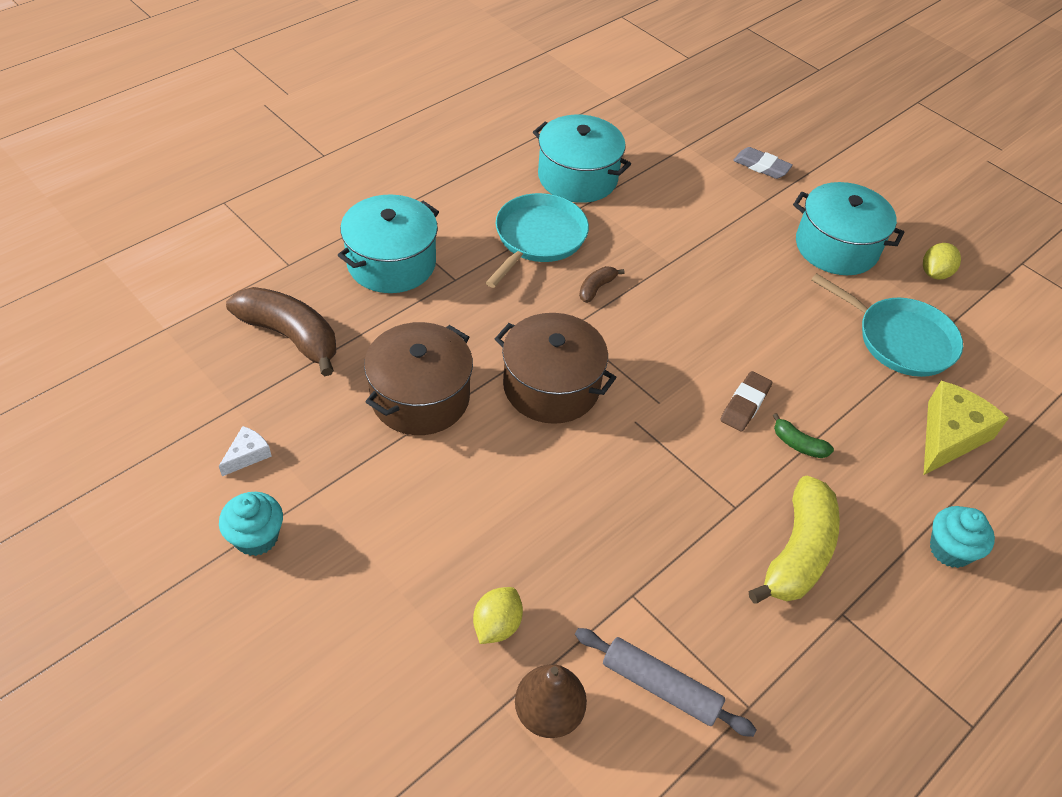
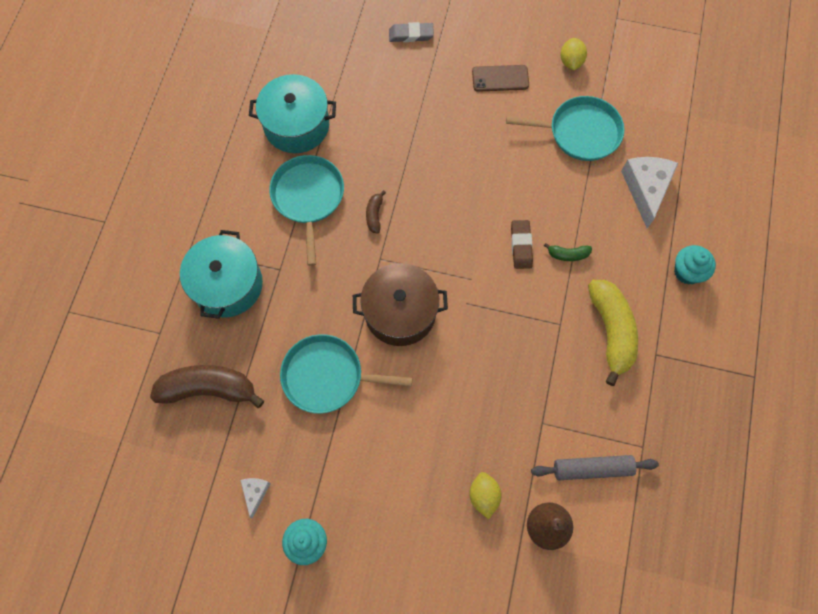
camera: 30 degrees left, 20 degrees up
brown pot [364,322,473,435] -> turquoise pan [280,334,412,414]
turquoise pot [793,182,905,275] -> brown phone [472,65,529,92]
yellow cheese [924,381,1009,475] -> white cheese [621,157,678,228]

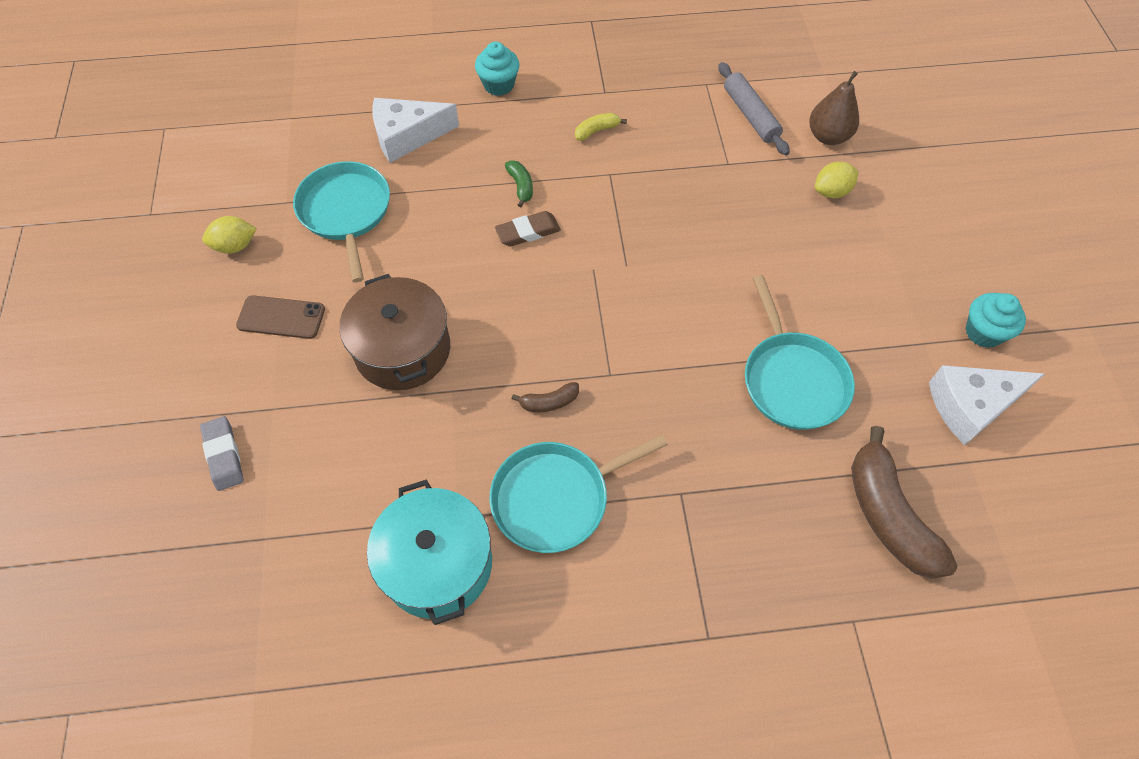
camera: 110 degrees left, 10 degrees down
turquoise pot [180,230,263,319] -> none
white cheese [240,478,271,519] -> white cheese [929,365,1044,445], size x2.02
brown pot [353,263,448,346] -> brown pot moved to [339,274,450,390]
brown phone [472,65,529,92] -> brown phone turned 60 degrees counterclockwise [236,295,325,339]
yellow banana [588,280,638,386] -> yellow banana [575,113,627,141], size x0.46

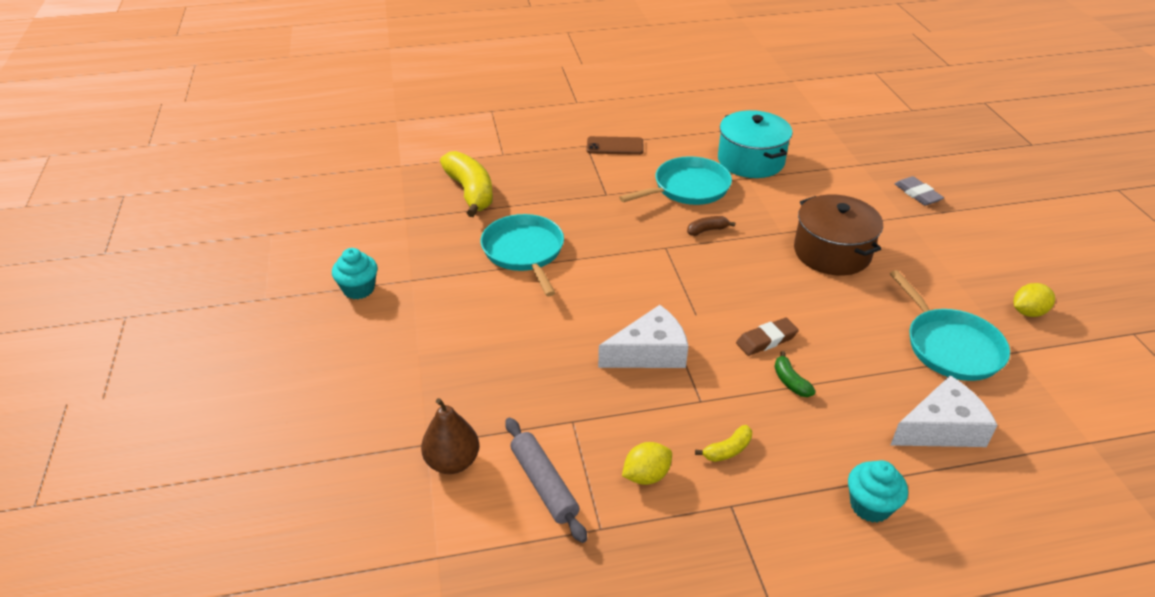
camera: 175 degrees right, 20 degrees down
brown phone [236,295,325,339] -> brown phone moved to [587,136,644,155]
yellow lemon [815,162,859,198] -> yellow lemon moved to [622,442,672,485]
brown banana [851,426,957,579] -> yellow banana [440,151,493,217]
white cheese [929,365,1044,445] -> white cheese moved to [598,305,688,368]

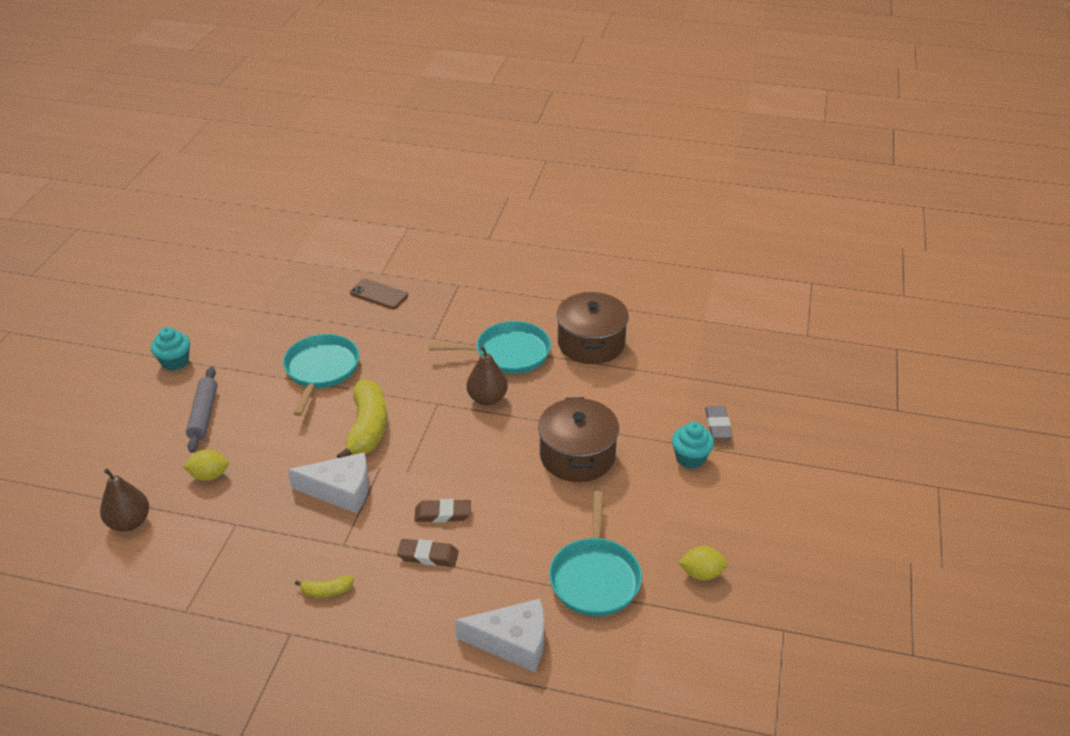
camera: 25 degrees right, 0 degrees up
yellow banana [440,151,493,217] -> yellow banana moved to [337,379,387,458]
grey rolling pin [505,418,587,543] -> grey rolling pin moved to [186,367,218,453]
brown phone [587,136,644,155] -> brown phone moved to [350,279,408,309]
yellow lemon [622,442,672,485] -> yellow lemon moved to [183,449,229,481]
brown banana [687,216,735,236] -> brown pear [467,346,508,406]
turquoise pot [718,110,793,178] -> brown pot [556,292,629,364]
green banana [775,351,816,397] -> brown eraser [397,539,459,567]
turquoise cupcake [848,460,908,523] -> turquoise cupcake moved to [672,422,714,469]

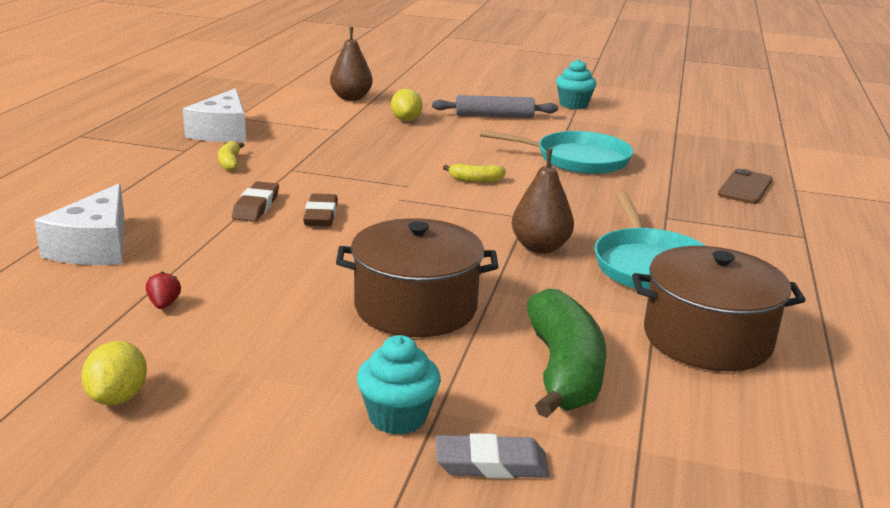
camera: 90 degrees right, 15 degrees down
white cheese [288,452,369,513] -> white cheese moved to [183,88,246,142]
yellow banana [337,379,387,458] -> yellow banana [443,163,506,183], size x0.46
turquoise pan [549,491,642,616] -> red strawberry [146,271,181,309]
none -> green banana [527,289,606,418]

